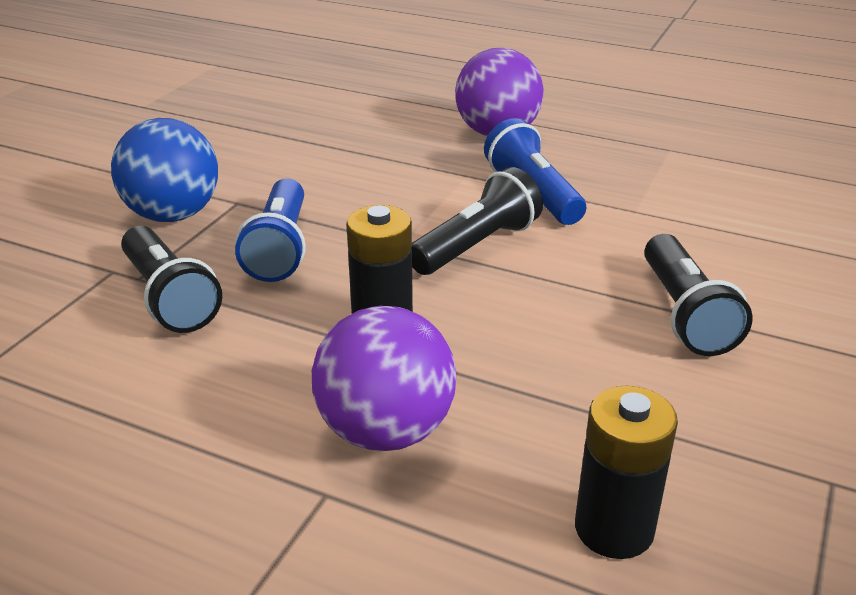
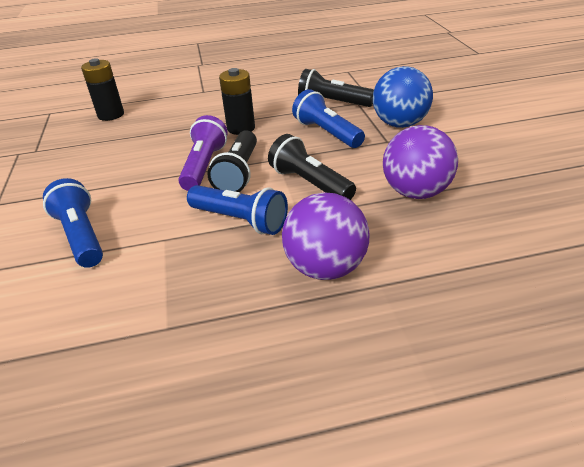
camera: 145 degrees right, 5 degrees up
purple ball [312,306,456,451] -> purple ball moved to [383,125,458,199]
black flashlight [644,234,753,356] -> black flashlight moved to [268,134,356,200]
none -> blue flashlight [43,178,103,268]
none -> purple flashlight [178,115,228,191]

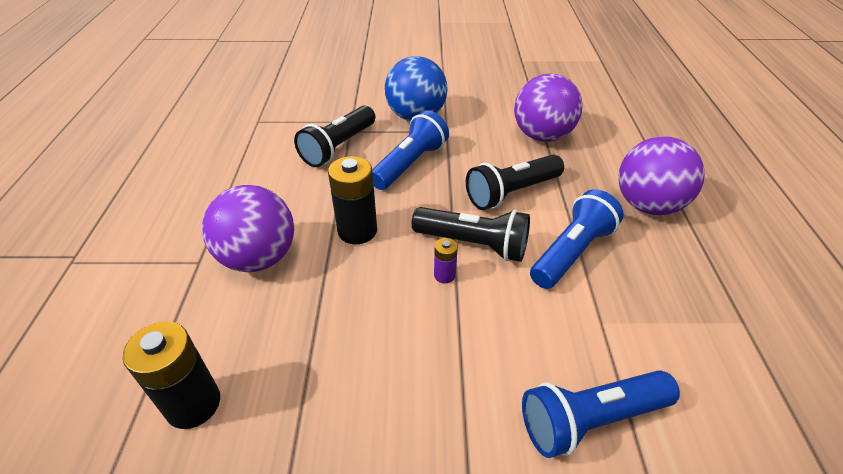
camera: 80 degrees left, 5 degrees up
purple flashlight [178,115,228,191] -> purple battery [434,238,458,283]
blue flashlight [292,89,365,148] -> blue flashlight turned 150 degrees clockwise [372,110,449,190]
none -> purple ball [202,185,294,272]

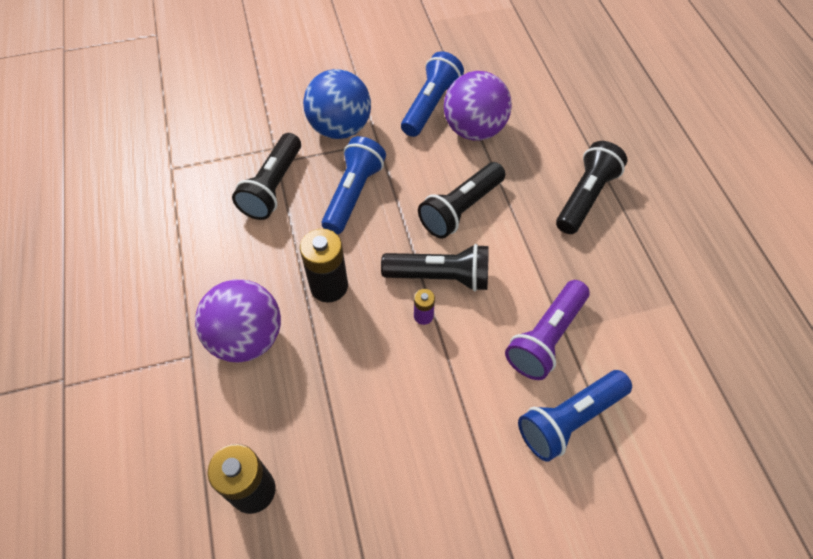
camera: 15 degrees left, 15 degrees up
blue flashlight [530,189,624,289] -> blue flashlight moved to [401,51,464,137]
purple ball [618,137,705,215] -> black flashlight [556,141,628,234]
none -> purple flashlight [505,280,589,380]

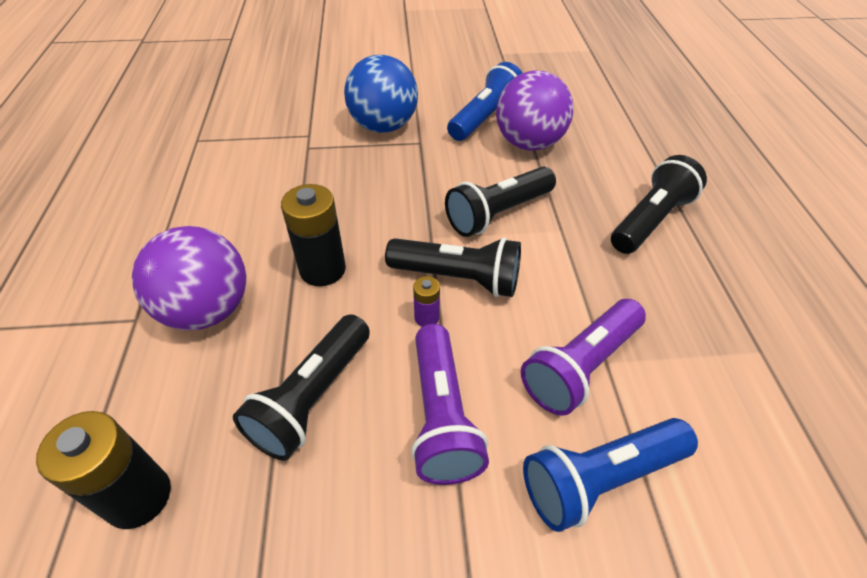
camera: 10 degrees right, 10 degrees down
black flashlight [232,133,301,220] -> black flashlight moved to [233,315,370,461]
blue flashlight [321,136,386,234] -> none
none -> purple flashlight [411,324,489,485]

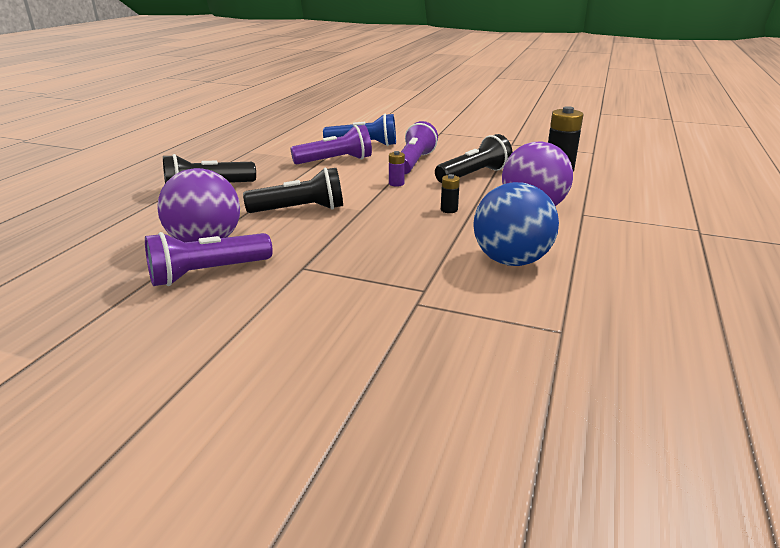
camera: 155 degrees left, 20 degrees down
black battery [281,184,346,286] -> black battery [441,174,460,213], size x0.51
blue ball [344,55,418,133] -> blue ball moved to [473,182,559,266]
black flashlight [385,237,521,297] -> none
blue flashlight [447,62,523,141] -> purple flashlight [145,232,273,286]

